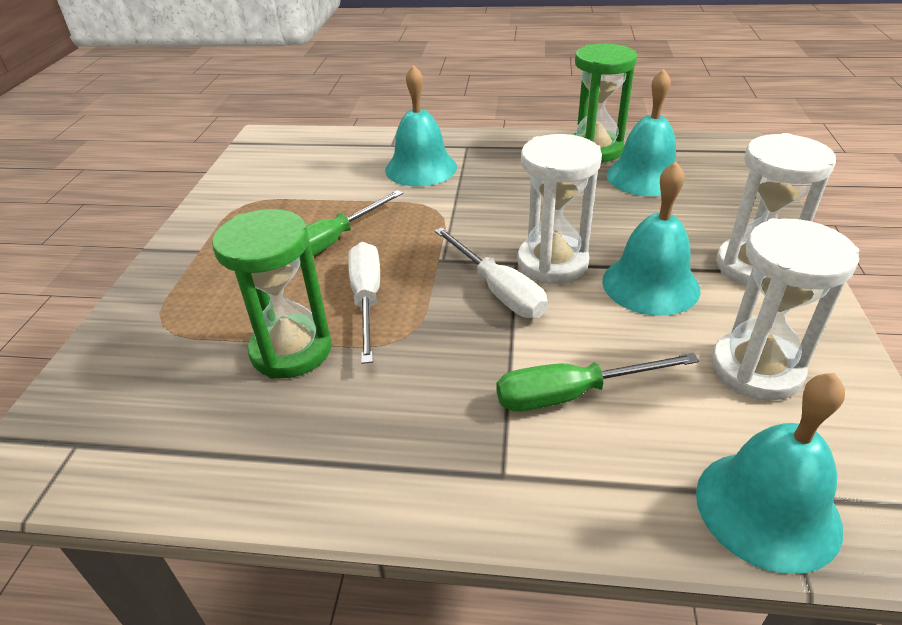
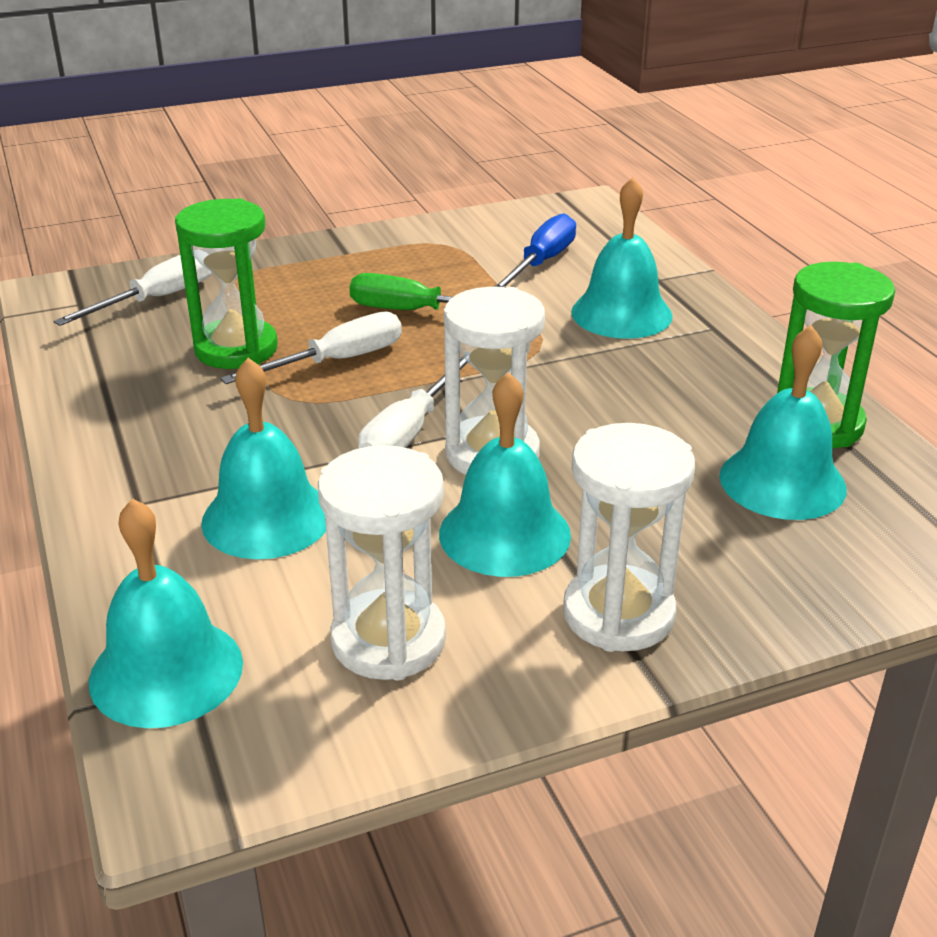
camera: 60 degrees right, 5 degrees down
green screwdriver [496,353,699,412] -> turquoise bell [201,358,326,559]
none -> white screwdriver [54,255,212,326]
none -> blue screwdriver [494,213,576,287]

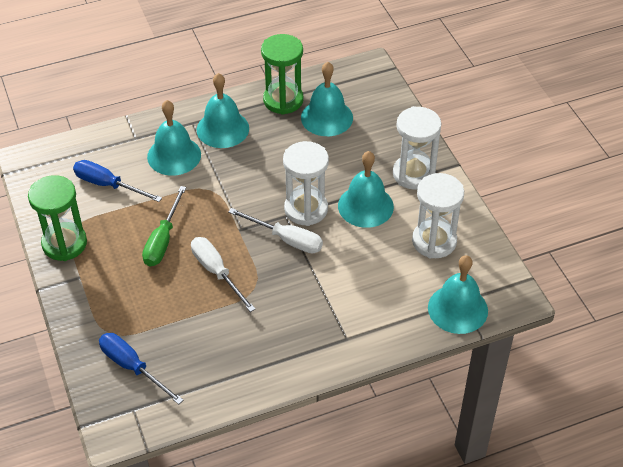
camera: 90 degrees left, 15 degrees up
white screwdriver [54,255,212,326] -> blue screwdriver [99,333,184,405]
green hourglass [175,198,278,369] -> green hourglass moved to [28,175,87,261]
turquoise bell [201,358,326,559] -> turquoise bell moved to [197,73,249,148]

